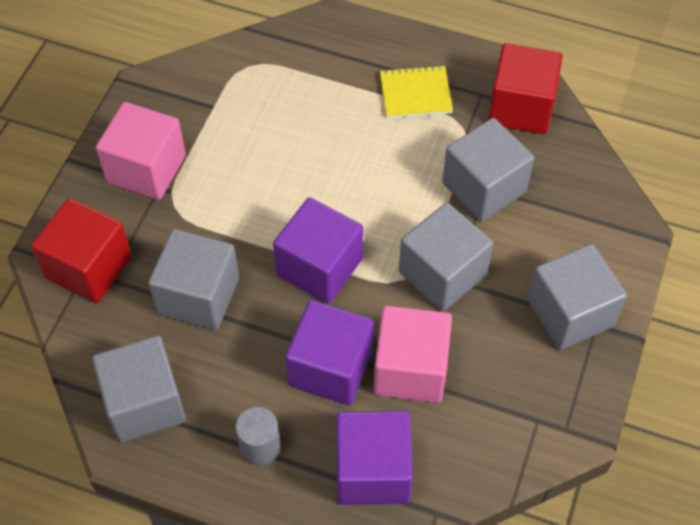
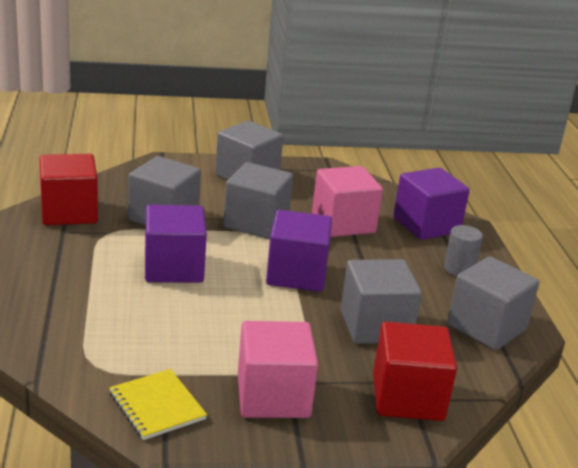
camera: 120 degrees left, 30 degrees down
purple cube [285,300,374,406] -> purple cube moved to [145,205,207,283]
yellow notebook [380,65,453,118] -> yellow notebook moved to [109,369,207,440]

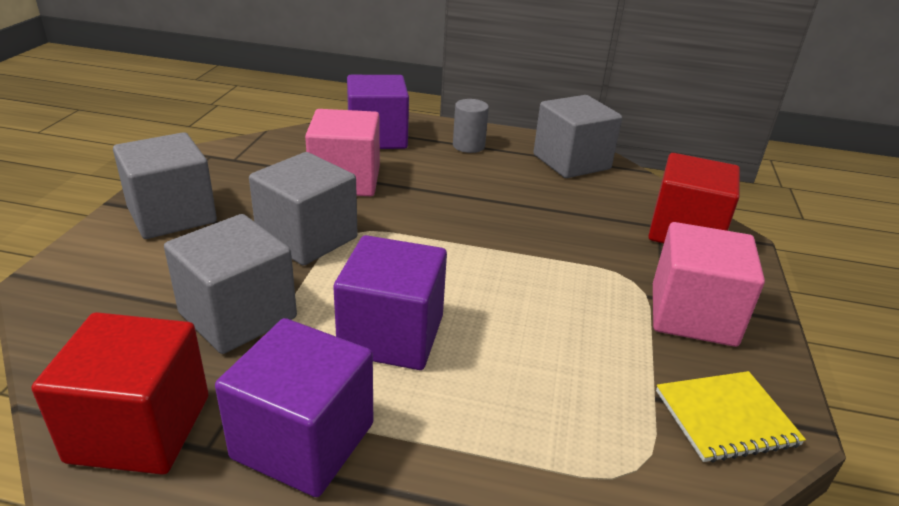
camera: 70 degrees left, 5 degrees up
purple cube [266,210,332,292] -> purple cube moved to [215,318,373,497]
grey cube [341,259,422,344] -> none

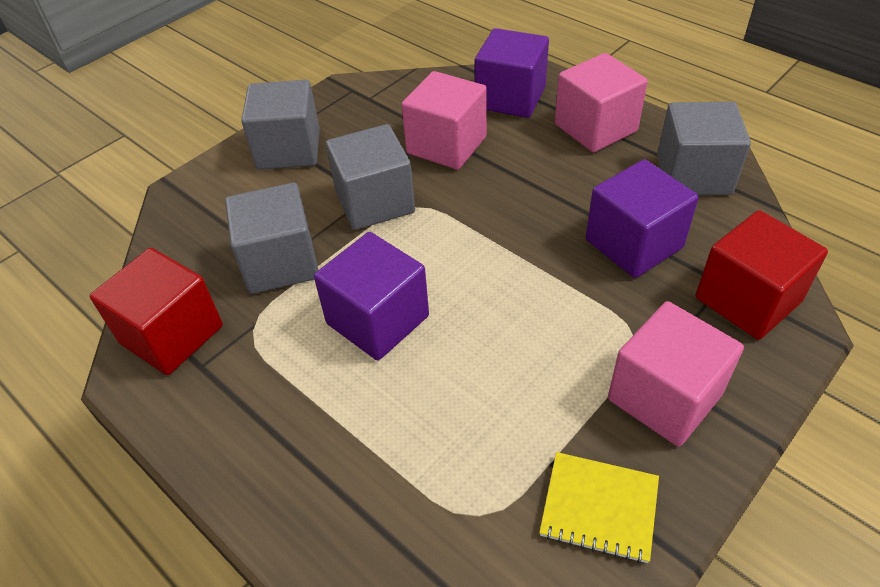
camera: 35 degrees right, 15 degrees up
purple cube [215,318,373,497] -> purple cube moved to [586,159,699,278]
grey cylinder [453,99,489,153] -> pink cube [555,53,648,152]

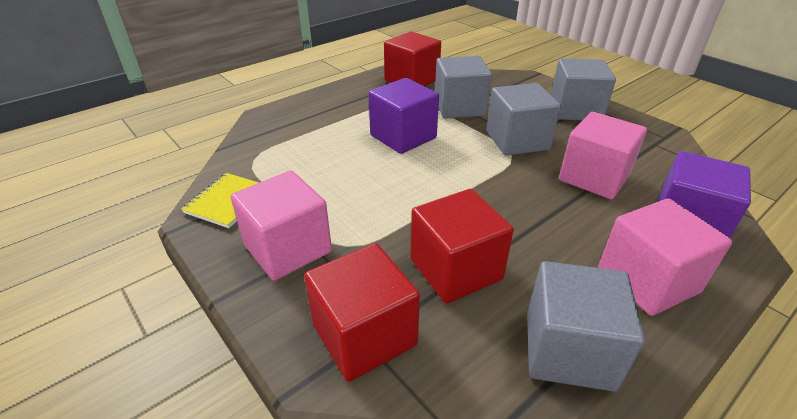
camera: 95 degrees right, 10 degrees down
purple cube [586,159,699,278] -> red cube [411,189,514,304]

